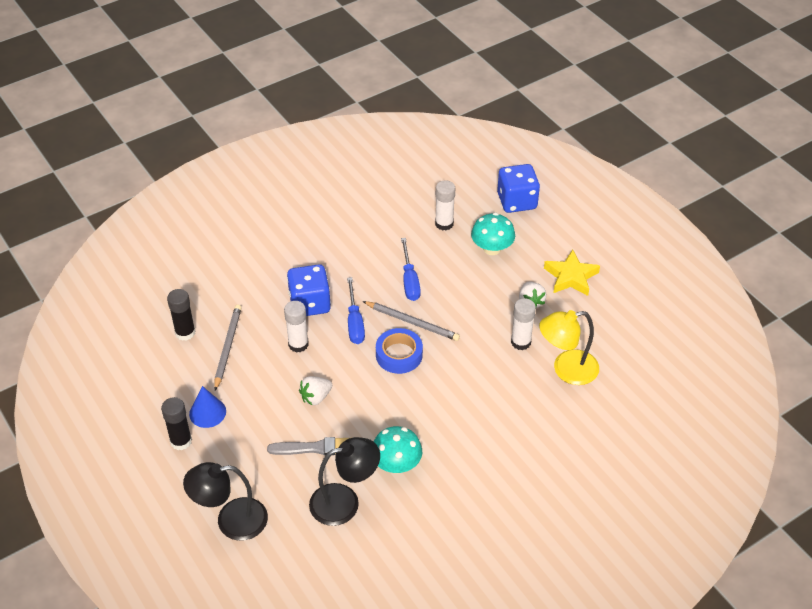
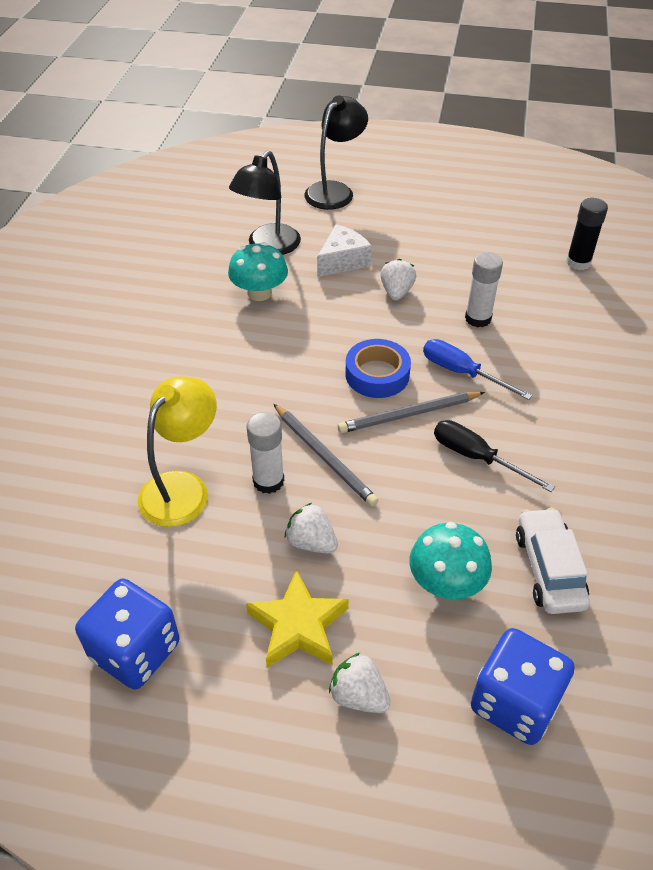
camera: 135 degrees right, 0 degrees up
black glue stick [161,397,192,450] -> none
blue cone [189,386,226,428] -> none
grey pencil [214,305,242,391] -> grey pencil moved to [274,404,379,506]
grey brush [267,437,349,455] -> white cheese [317,225,372,277]
blue dice [287,264,331,316] -> blue dice moved to [75,578,179,690]
blue screwdriver [401,238,421,301] -> black screwdriver [434,420,555,492]
white glue stick [435,180,455,231] -> white car [516,508,590,614]
none -> white strawberry [329,653,391,713]

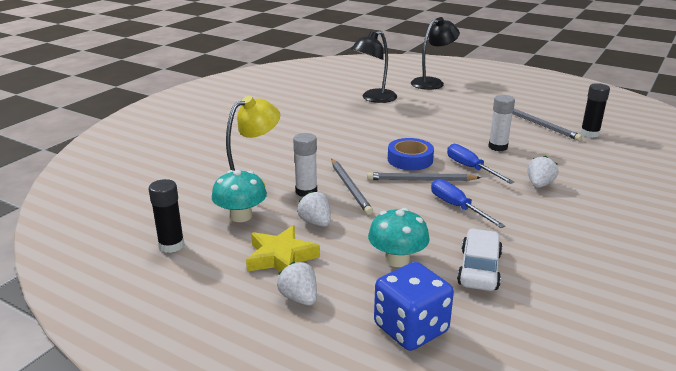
camera: 20 degrees right, 20 degrees down
blue dice [75,578,179,690] -> black glue stick [148,179,185,253]
turquoise mushroom [228,242,288,301] -> turquoise mushroom moved to [212,170,267,222]
white cheese [317,225,372,277] -> none
white strawberry [380,259,416,300] -> white strawberry moved to [527,156,559,188]
black screwdriver [434,420,555,492] -> blue screwdriver [431,179,505,228]
none -> grey pencil [512,109,582,141]

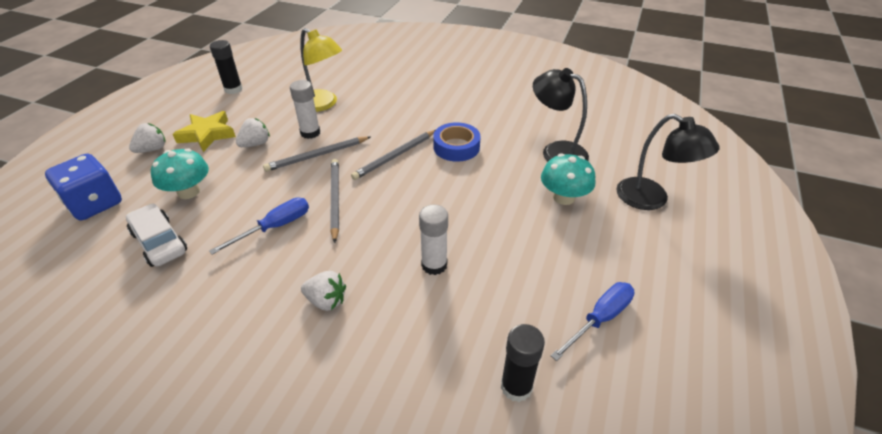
camera: 80 degrees right, 15 degrees up
turquoise mushroom [212,170,267,222] -> turquoise mushroom moved to [541,153,595,205]
blue tape [388,138,434,170] -> blue tape moved to [433,122,481,162]
blue screwdriver [447,144,514,184] -> blue screwdriver moved to [551,282,635,361]
white car [457,229,503,291] -> white car turned 135 degrees counterclockwise [126,204,187,267]
grey pencil [512,109,582,141] -> grey pencil moved to [351,130,435,180]

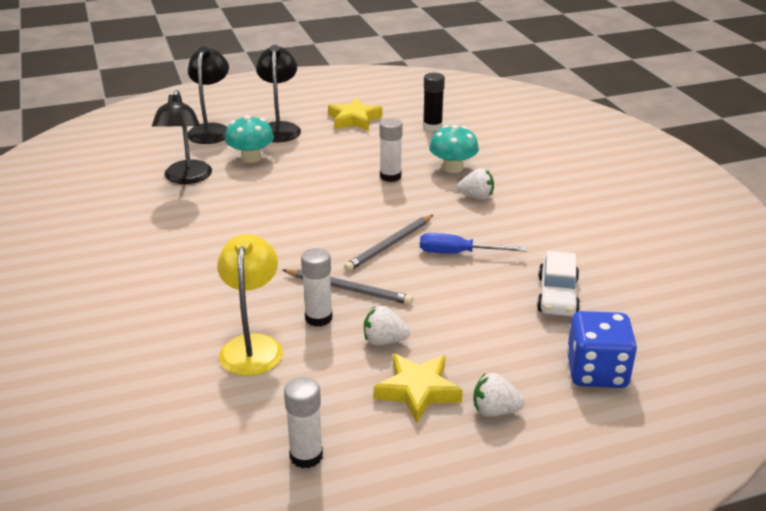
camera: 130 degrees left, 10 degrees down
turquoise mushroom [151,148,209,199] -> turquoise mushroom moved to [429,125,479,173]
black glue stick [210,40,243,94] -> white glue stick [284,377,323,468]
white strawberry [301,271,346,311] -> white strawberry turned 120 degrees clockwise [457,168,494,200]
grey pencil [351,130,435,180] -> none
blue tape [433,122,481,162] -> none
blue screwdriver [551,282,635,361] -> yellow star [328,98,383,131]
none -> black lamp [256,45,301,142]

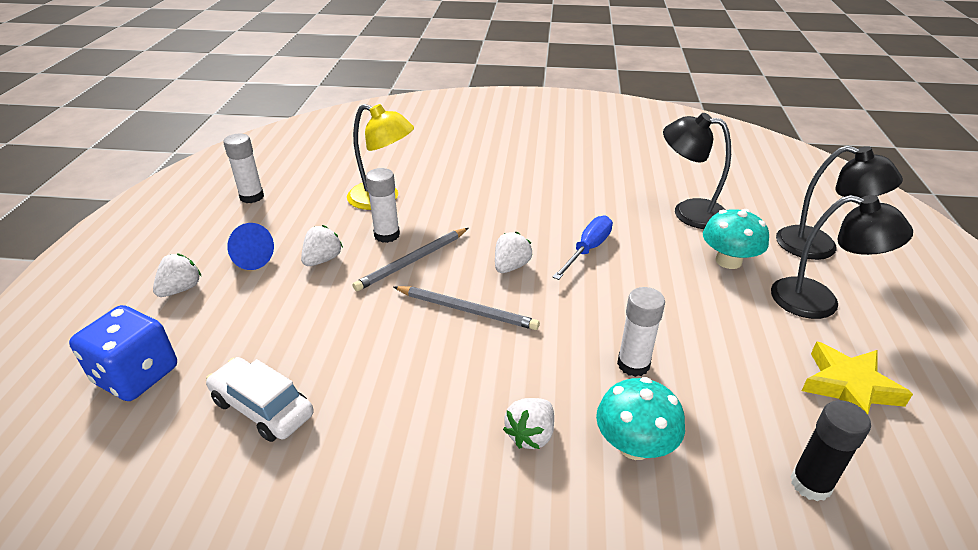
camera: 115 degrees right, 5 degrees up
grey pencil [344,215,433,272] -> grey pencil turned 135 degrees clockwise [394,286,540,330]
yellow star [373,353,463,423] -> blue cone [227,223,274,270]
blue screwdriver [420,233,527,253] -> blue screwdriver moved to [553,215,613,280]
none -> white strawberry [495,232,532,273]

